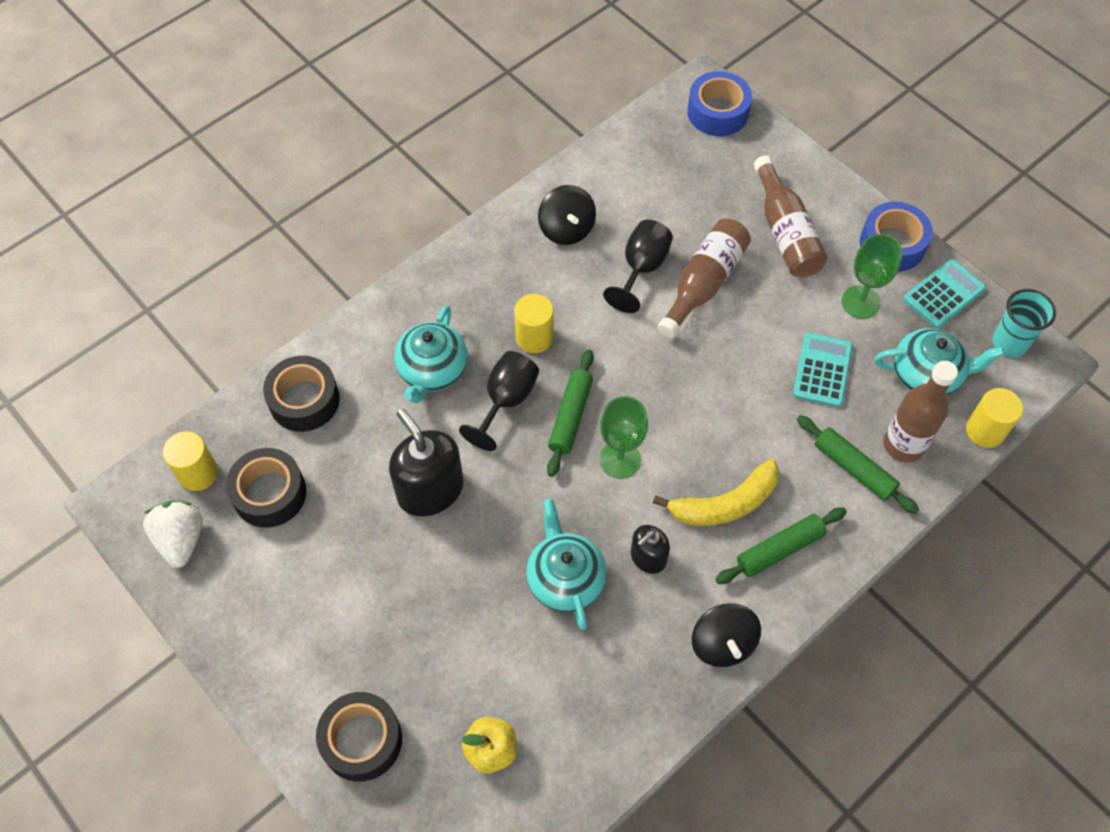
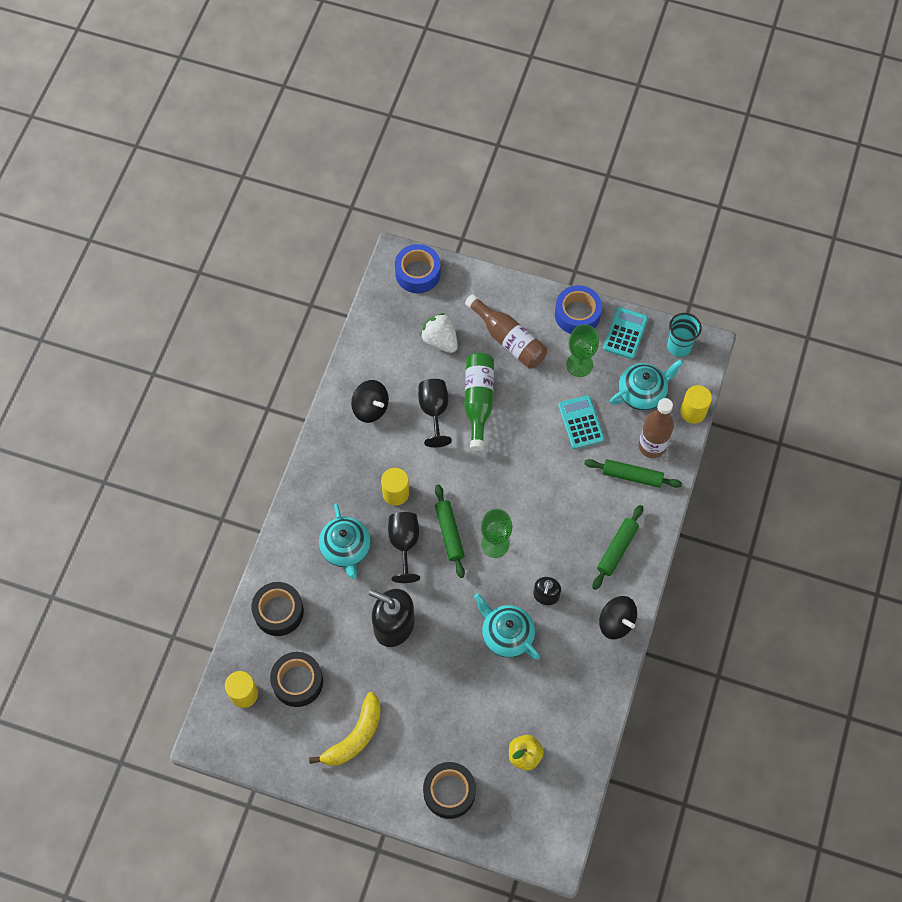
camera: 30 degrees left, 5 degrees up
white strawberry [143,501,203,568] -> white strawberry moved to [420,313,458,353]
yellow banana [653,459,779,526] -> yellow banana moved to [309,692,381,766]
brown bottle [657,219,751,338] -> green bottle [464,353,494,451]

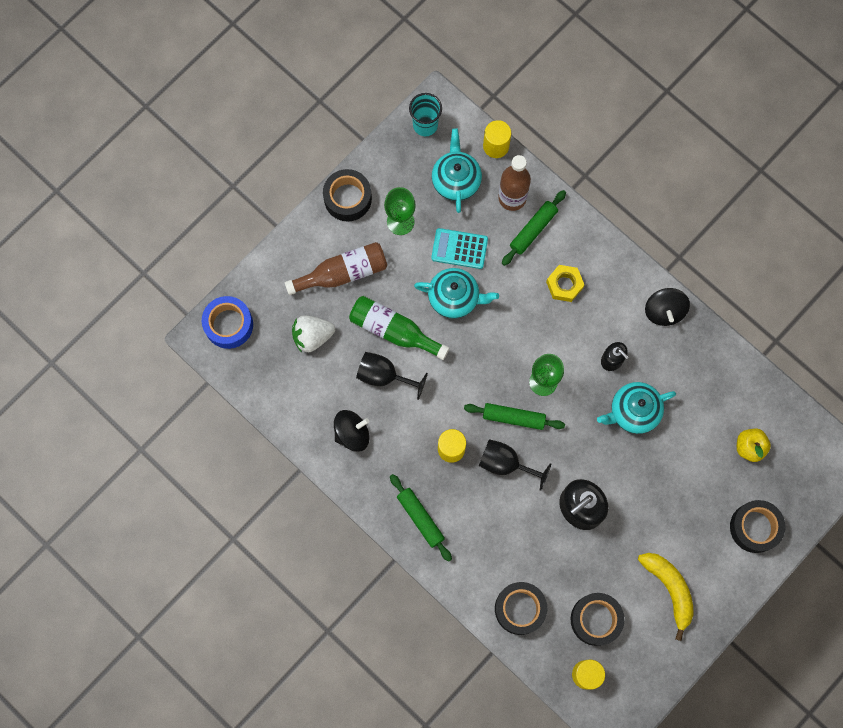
camera: 65 degrees left, 10 degrees up
turquoise teapot [319,504,371,579] -> turquoise teapot moved to [414,268,499,319]
blue tape [555,285,602,334] -> black tape [323,169,372,222]
green rolling pin [592,505,643,590] -> green rolling pin moved to [390,474,452,562]
black spinning top [599,596,637,639] -> black spinning top turned 105 degrees clockwise [645,288,690,326]
turquoise calculator [603,307,648,359] -> none
none -> yellow nut [546,265,584,302]

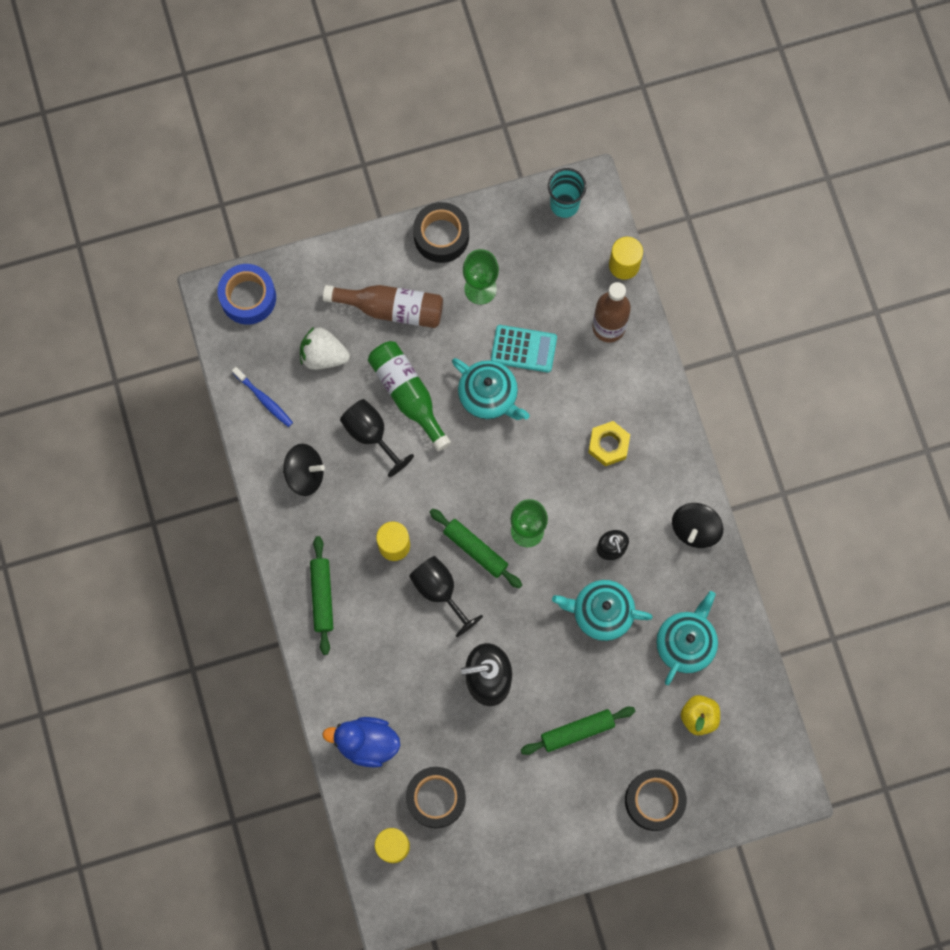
camera: 30 degrees right, 0 degrees up
turquoise calculator [431,228,488,269] -> turquoise calculator turned 150 degrees clockwise [491,325,557,373]
turquoise teapot [432,128,482,213] -> turquoise teapot moved to [656,591,718,685]
black tape [495,582,547,635] -> blue duck [322,717,400,768]
green rolling pin [502,190,566,266] -> green rolling pin moved to [521,707,635,755]
yellow banana [638,553,694,641] -> none
none -> blue toothbrush [232,367,293,427]

